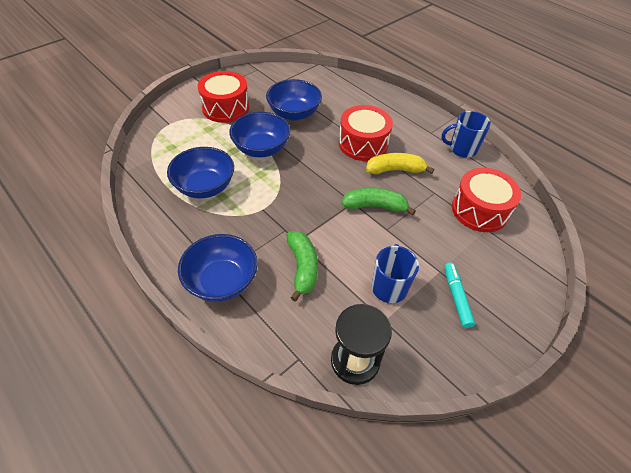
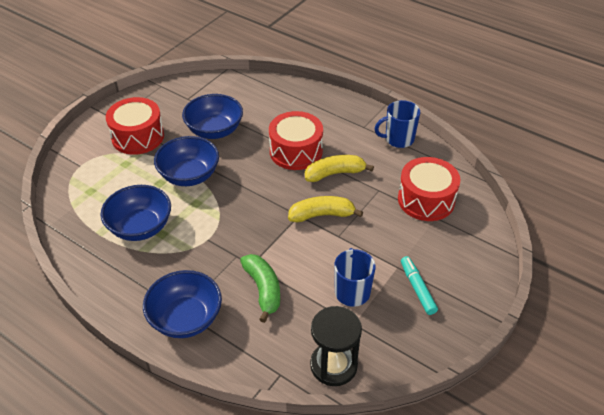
camera: 10 degrees left, 5 degrees down
green banana [342,188,416,215] -> yellow banana [288,196,363,223]

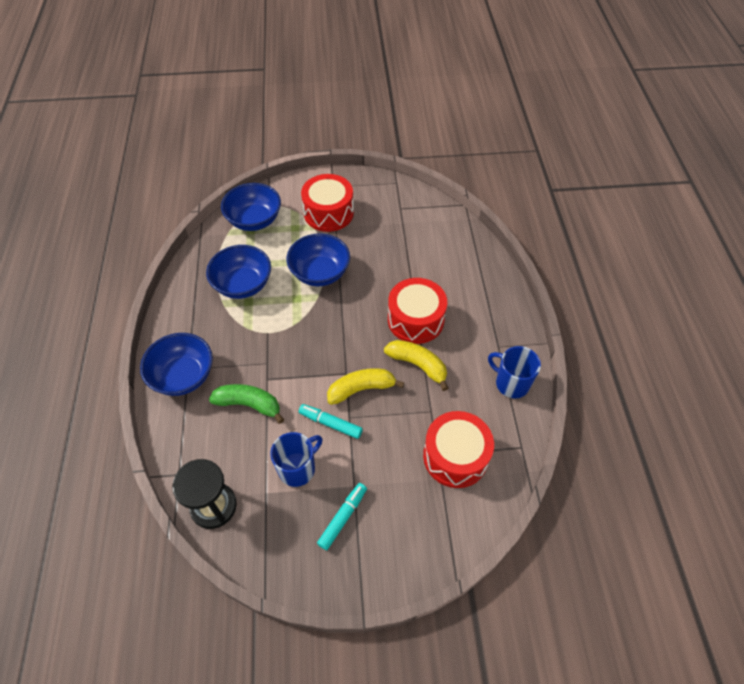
camera: 50 degrees right, 10 degrees up
blue bowl [182,94,243,139] -> blue bowl moved to [221,183,281,231]
green banana [240,254,280,323] -> green banana turned 105 degrees counterclockwise [209,384,284,424]
yellow banana [288,196,363,223] -> yellow banana turned 60 degrees counterclockwise [327,368,404,405]
none -> turquoise marker [299,404,363,439]

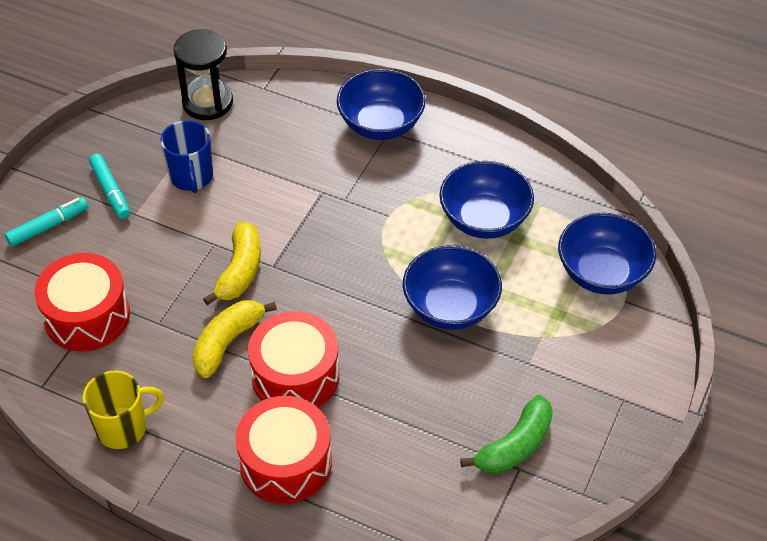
camera: 120 degrees right, 5 degrees down
green banana [209,384,284,424] -> green banana moved to [460,395,553,474]
turquoise marker [299,404,363,439] -> turquoise marker moved to [5,197,88,247]
red drum [301,174,354,232] -> red drum moved to [236,396,332,504]
yellow banana [384,340,448,391] -> yellow banana turned 150 degrees clockwise [192,300,277,378]
blue mug [488,346,541,398] -> yellow mug [83,371,164,449]

